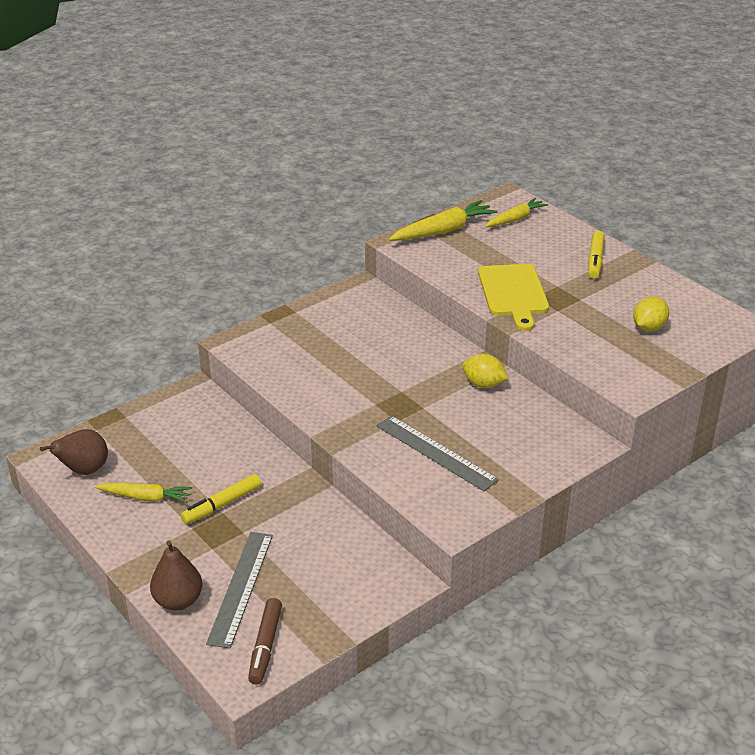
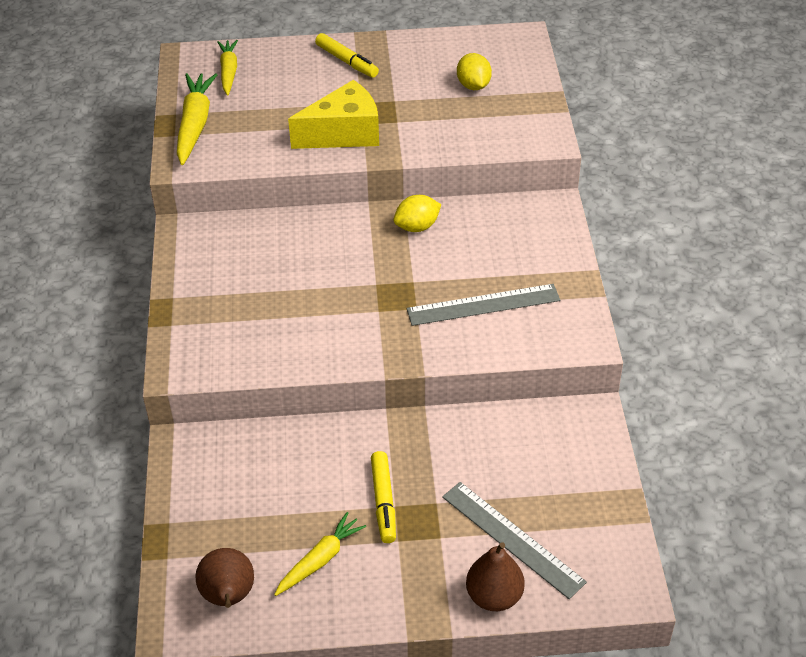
camera: 55 degrees left, 10 degrees up
brown marker [248,598,282,685] -> none
yellow cutting board [478,264,549,331] -> yellow cheese [288,80,379,149]

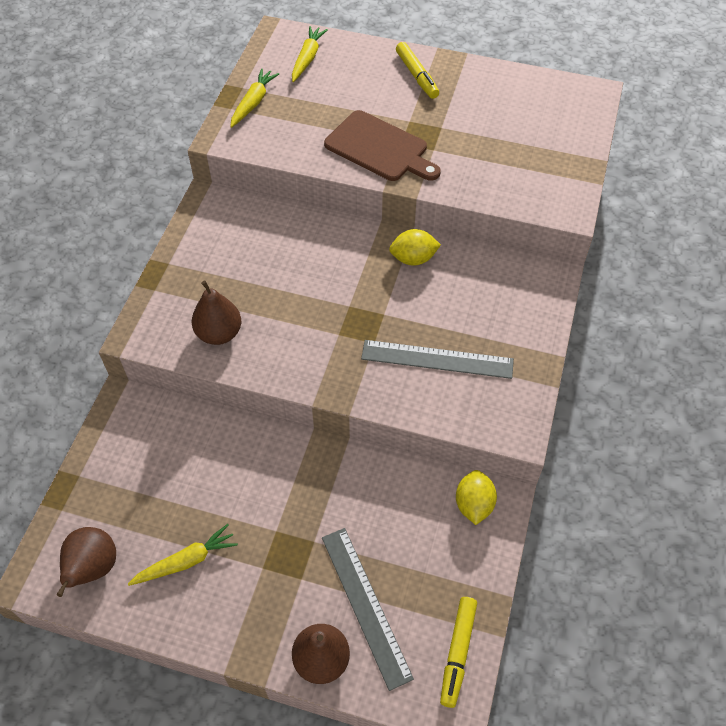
camera: 20 degrees right, 10 degrees up
yellow carrot [177,73,218,165] -> yellow carrot [230,68,279,128], size x0.66
yellow cheese [288,80,379,149] -> brown cutting board [324,110,441,181]
yellow marker [371,451,396,543] -> yellow marker moved to [440,597,477,708]
yellow lemon [457,53,492,90] -> yellow lemon moved to [456,470,497,525]
none -> brown pear [192,281,241,345]

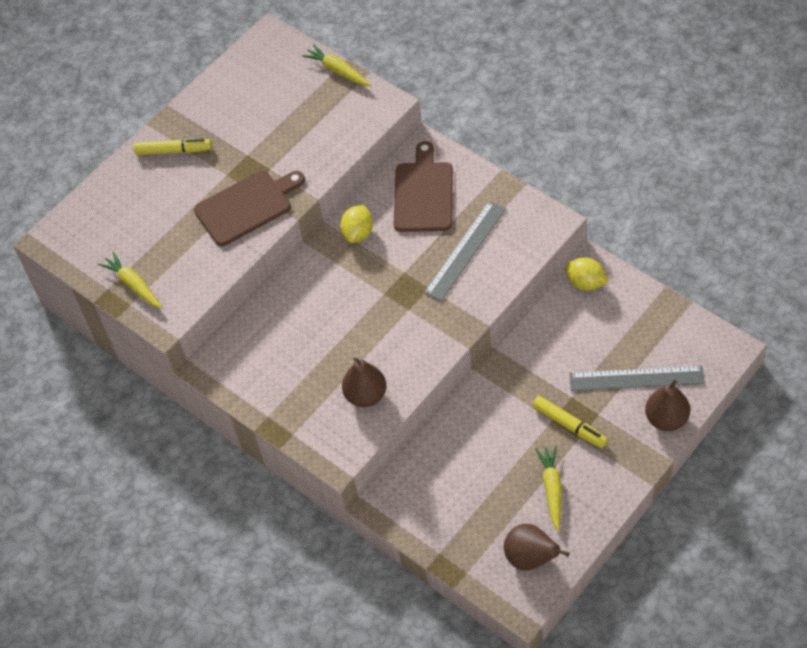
camera: 60 degrees left, 0 degrees up
yellow carrot [292,26,328,82] -> yellow carrot moved to [302,44,371,86]
yellow marker [440,597,477,708] -> yellow marker moved to [532,396,608,448]
none -> brown cutting board [394,141,453,232]

